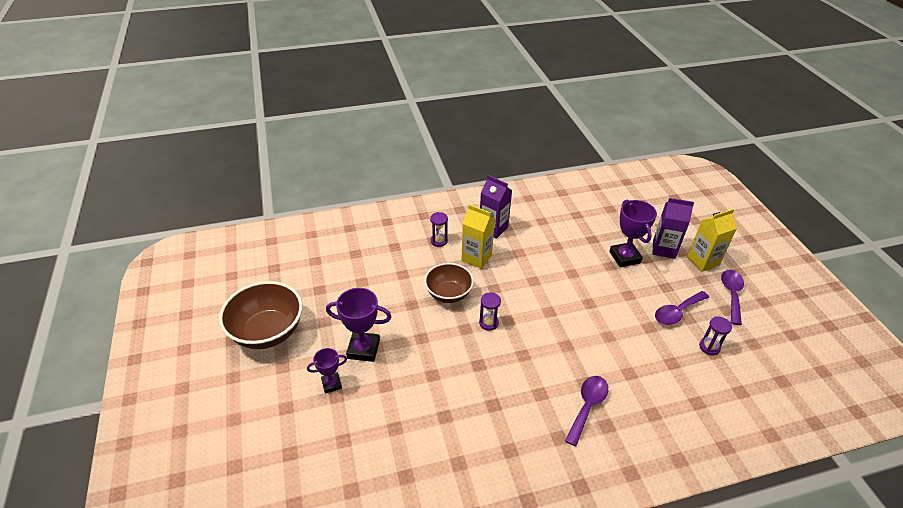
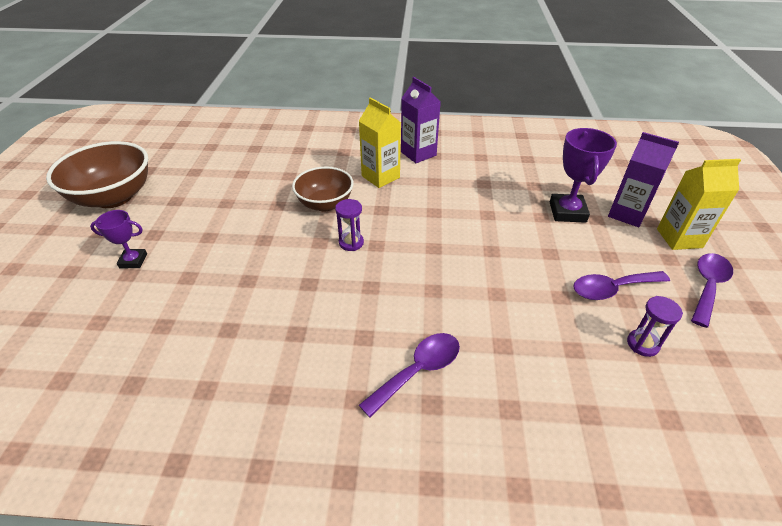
camera: 20 degrees right, 0 degrees up
purple trophy [326,288,391,362] -> none
purple hourglass [430,212,448,247] -> none

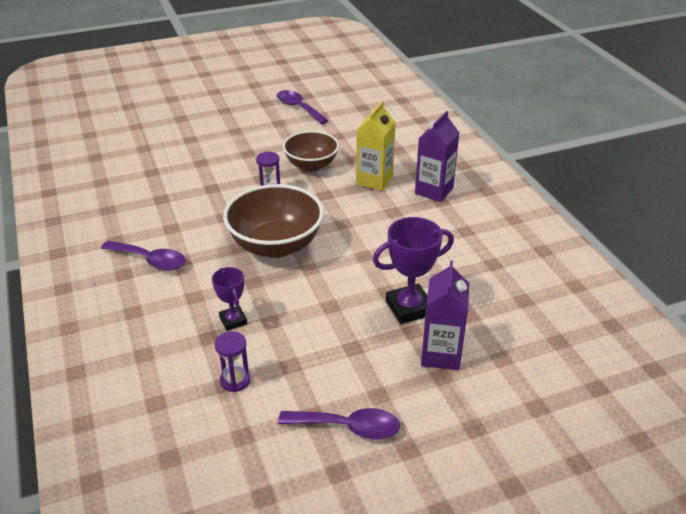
camera: 65 degrees right, 5 degrees down
brown bowl [46,141,148,208] -> brown bowl moved to [223,184,324,258]
purple trophy [90,210,147,268] -> purple trophy moved to [212,267,247,331]
purple spoon [573,271,670,300] -> purple spoon moved to [277,90,329,124]
yellow carton [657,159,741,250] -> none

